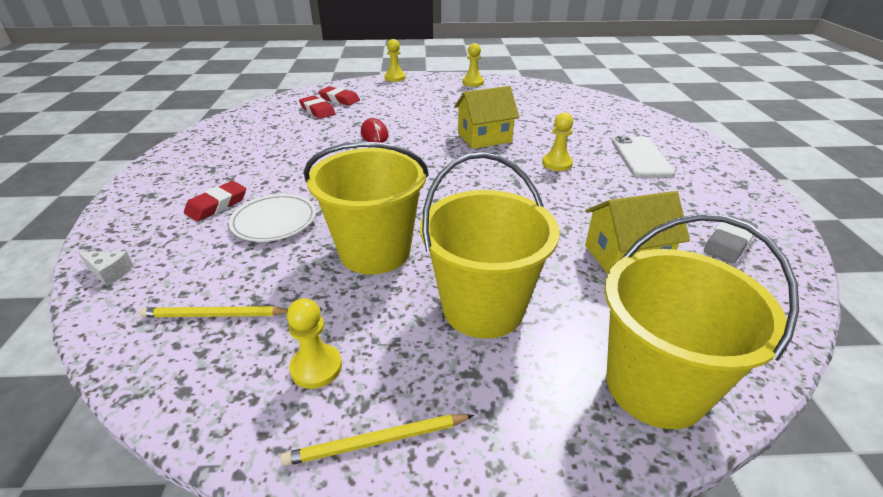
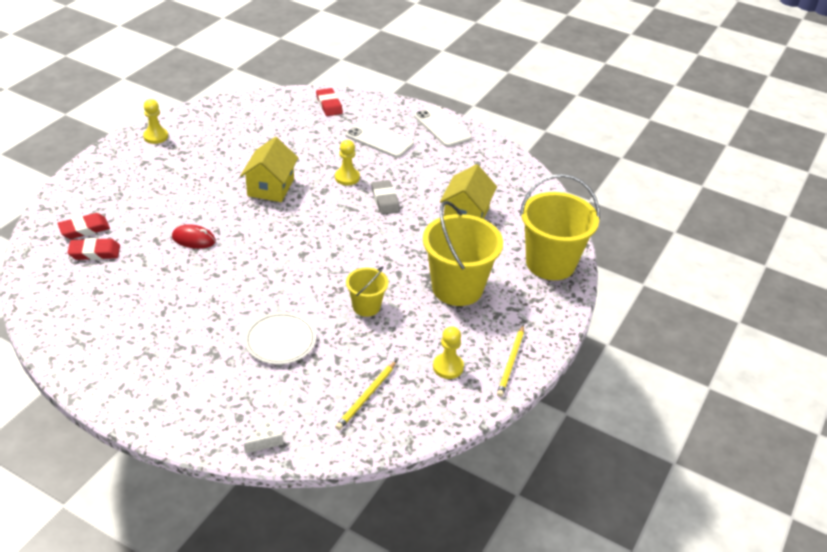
camera: 60 degrees left, 5 degrees up
red eraser [184,181,246,221] -> red eraser moved to [316,88,343,116]
yellow bucket [304,142,429,274] -> yellow bucket [346,266,388,317], size x0.52
yellow pawn [384,39,406,82] -> none
grey eraser [704,215,758,263] -> grey eraser moved to [371,180,400,215]
none -> white phone [414,106,472,147]

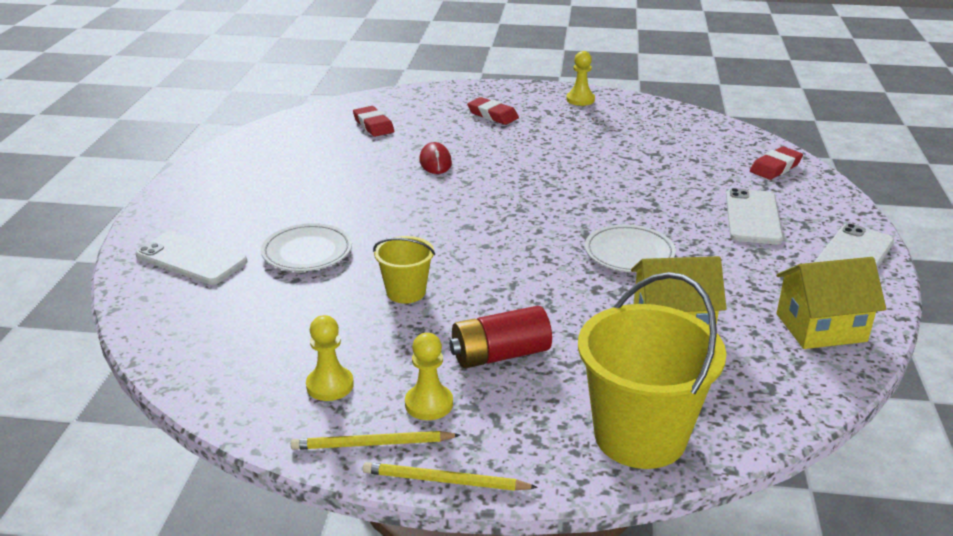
camera: 70 degrees right, 10 degrees down
red eraser [57,213,110,239] -> red eraser moved to [467,97,519,125]
yellow house [240,137,298,202] -> yellow house moved to [776,257,886,349]
white cheese [244,418,284,453] -> none
yellow pawn [335,140,360,185] -> yellow pawn moved to [405,333,453,420]
yellow pencil [335,361,396,430] -> yellow pencil moved to [363,462,538,491]
grey eraser [371,180,400,215] -> white plate [585,224,676,273]
yellow bucket [423,201,503,306] -> red battery [449,306,552,369]
none -> white phone [135,231,247,285]

